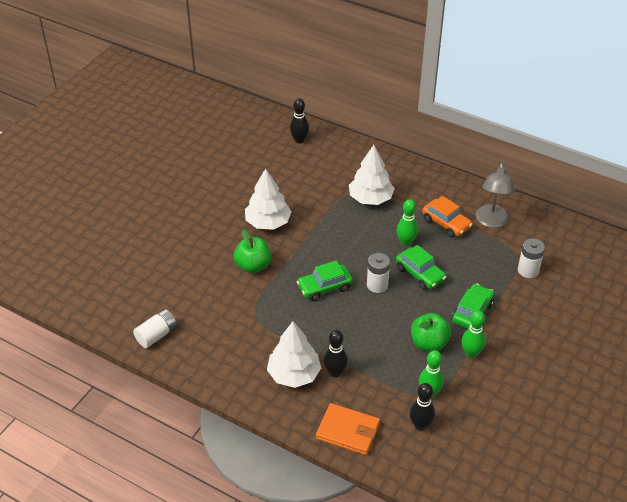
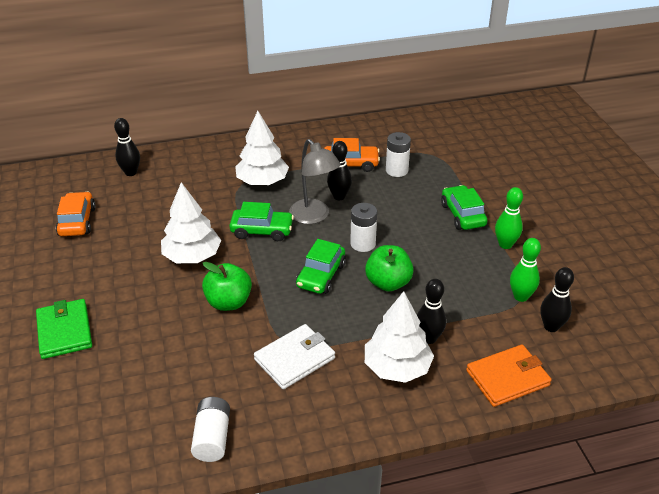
camera: 45 degrees left, 5 degrees down
green car [396,245,446,290] -> green car moved to [229,202,294,241]
green bowling pin [397,199,418,246] -> black bowling pin [327,141,352,200]
green apple [411,313,451,352] -> green apple moved to [365,245,414,292]
grey lamp [476,162,515,228] -> grey lamp moved to [289,139,341,224]
white battery [518,238,545,278] -> white battery moved to [386,132,411,177]
none -> green wallet [36,299,92,359]
none -> orange car [56,192,96,236]
none -> white wallet [254,324,335,389]

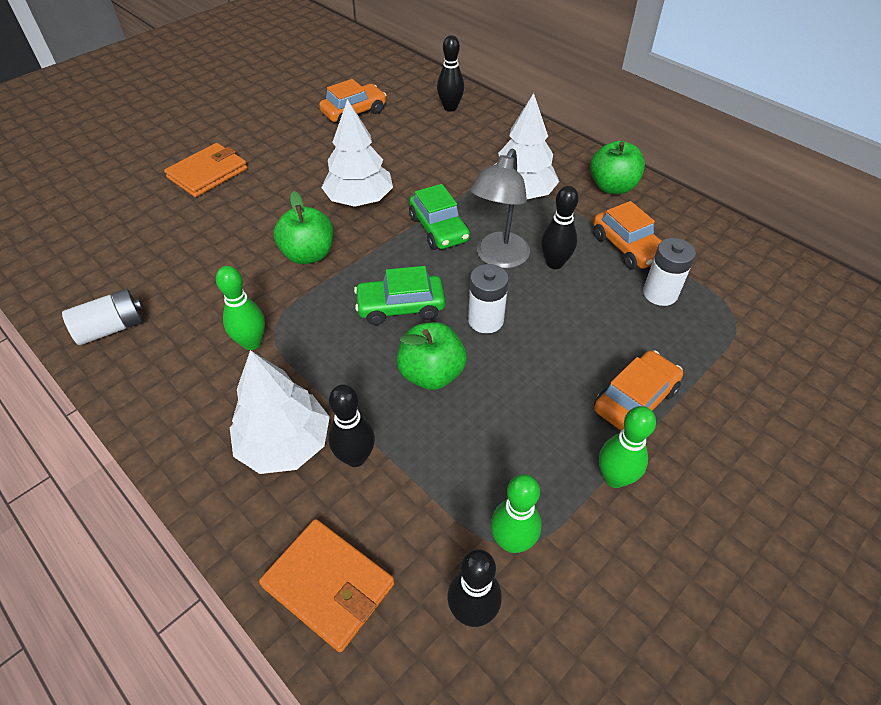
camera: 60 degrees right, 10 degrees up
green wallet [36,299,92,359] -> orange wallet [164,143,248,197]
white wallet [254,324,335,389] -> green bowling pin [216,266,265,350]
green car [441,185,487,230] -> orange car [594,350,683,431]
none -> green apple [590,141,645,194]

